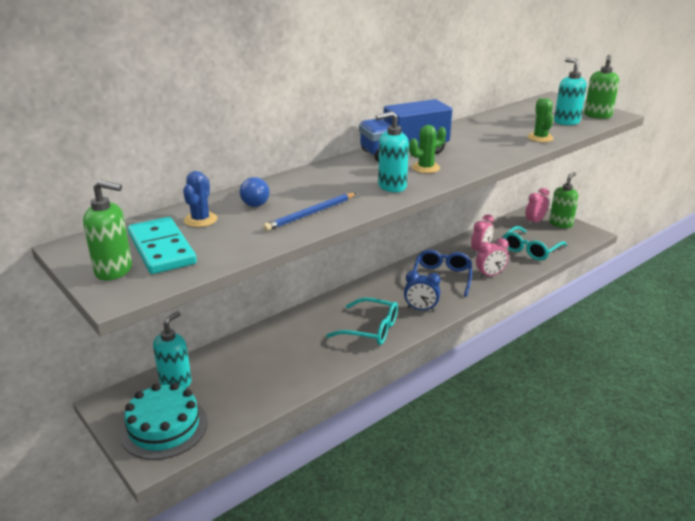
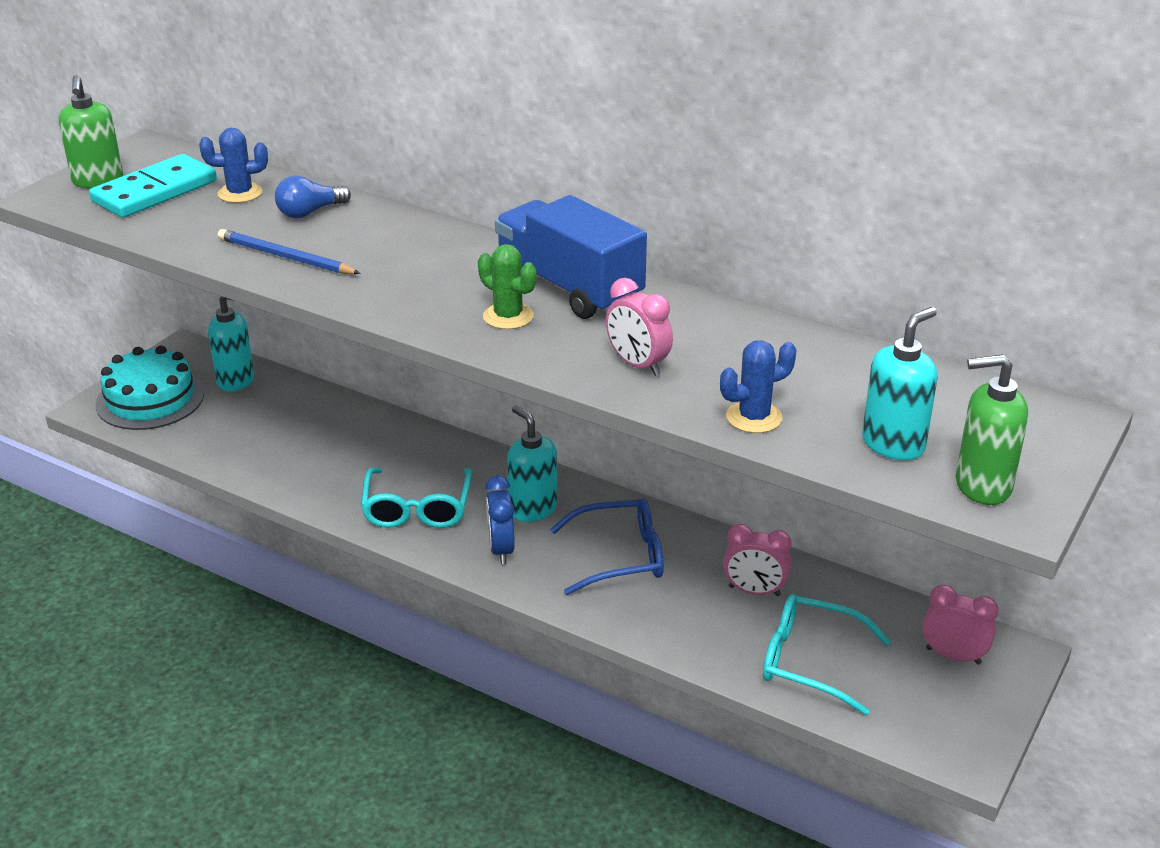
camera: 70 degrees right, 5 degrees up
turquoise soap dispenser [376,111,409,192] -> turquoise soap dispenser moved to [507,405,557,522]
pink clock [476,238,509,278] -> pink clock moved to [606,278,673,376]
green cactus [528,98,554,142] -> blue cactus [720,340,796,433]
green soap dispenser [549,172,578,228] -> none

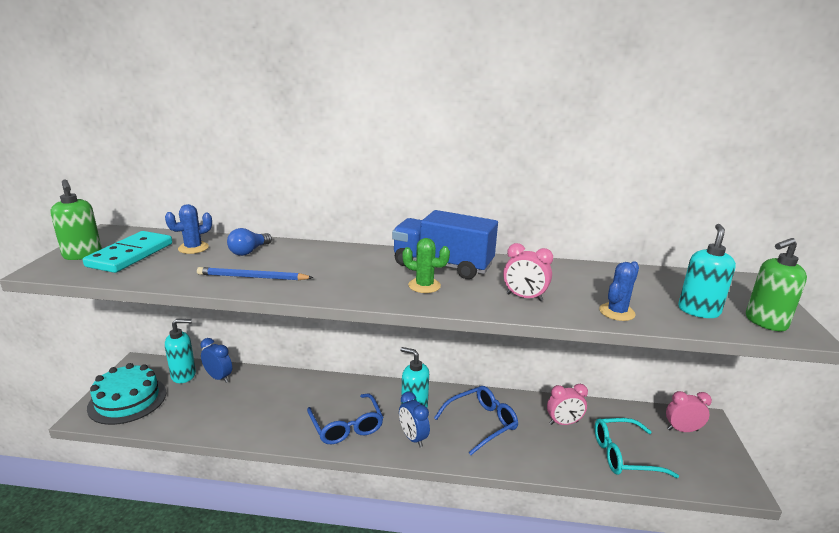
camera: 25 degrees left, 10 degrees down
turquoise glasses [361,468,472,528] -> blue glasses [307,393,383,444]
none -> blue clock [200,338,232,383]

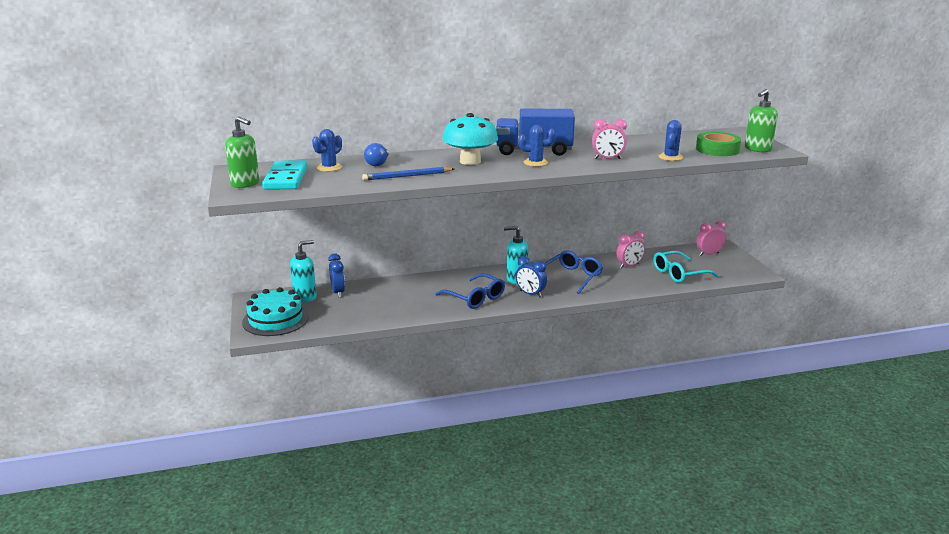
camera: 20 degrees left, 0 degrees up
blue clock [200,338,232,383] -> blue clock turned 60 degrees clockwise [328,254,345,297]
green cactus [402,238,450,293] -> blue cactus [518,125,555,167]
turquoise soap dispenser [678,224,736,318] -> green tape [696,132,741,156]
none -> turquoise mushroom [442,113,498,165]

